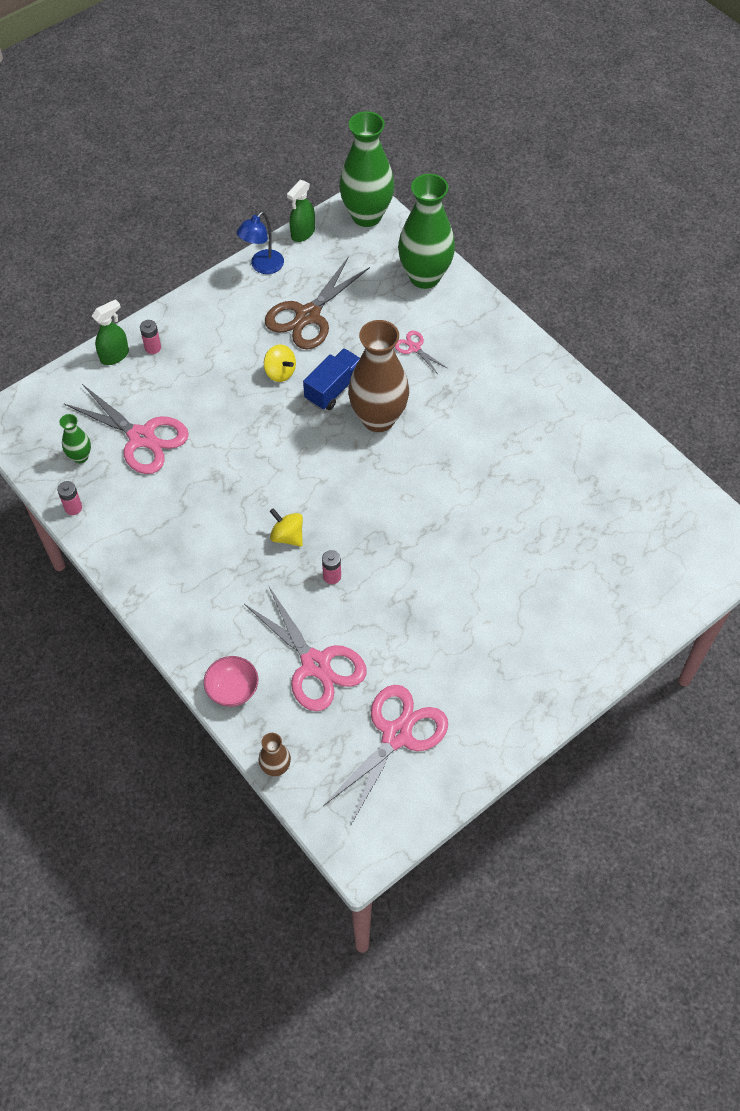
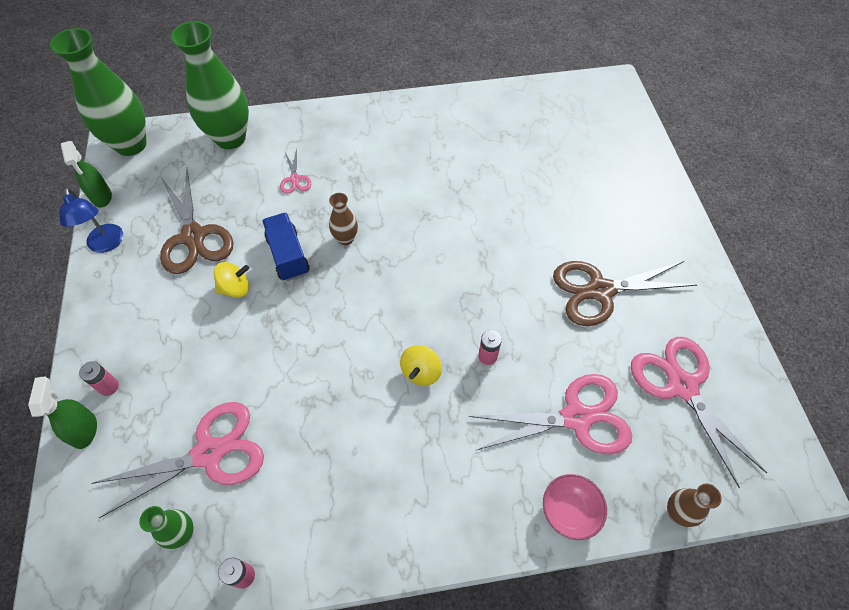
camera: 60 degrees left, 0 degrees up
yellow spinning top [270,508,303,547] -> yellow spinning top turned 45 degrees counterclockwise [400,345,442,386]
brown vase [348,320,409,432] -> brown vase [329,193,358,245], size x0.46
pink scissors [395,331,447,374] -> pink scissors turned 90 degrees counterclockwise [280,149,311,194]
none -> brown scissors [553,261,697,326]

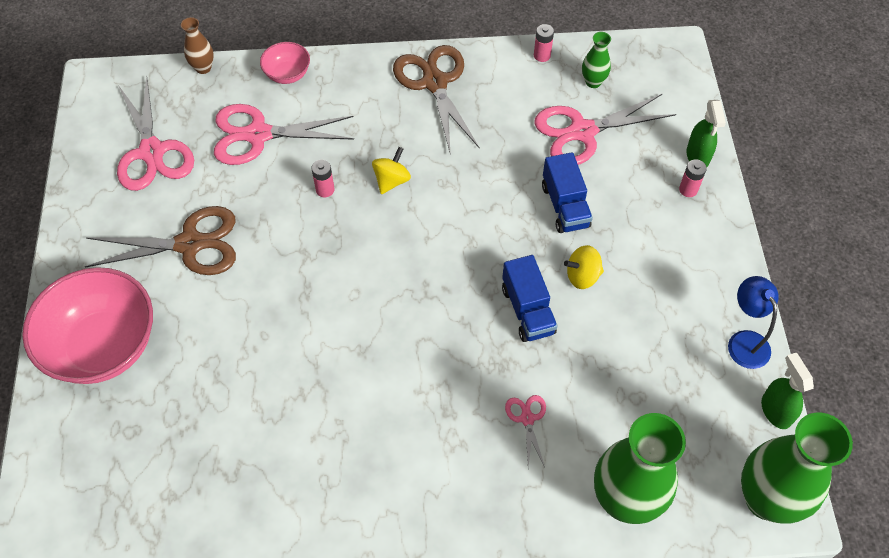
camera: 175 degrees left, 0 degrees up
brown scissors [160,169,234,274] -> brown scissors moved to [393,45,480,156]
brown vase [329,193,358,245] -> none
none -> pink bowl [22,267,153,384]
none -> blue truck [542,152,593,233]

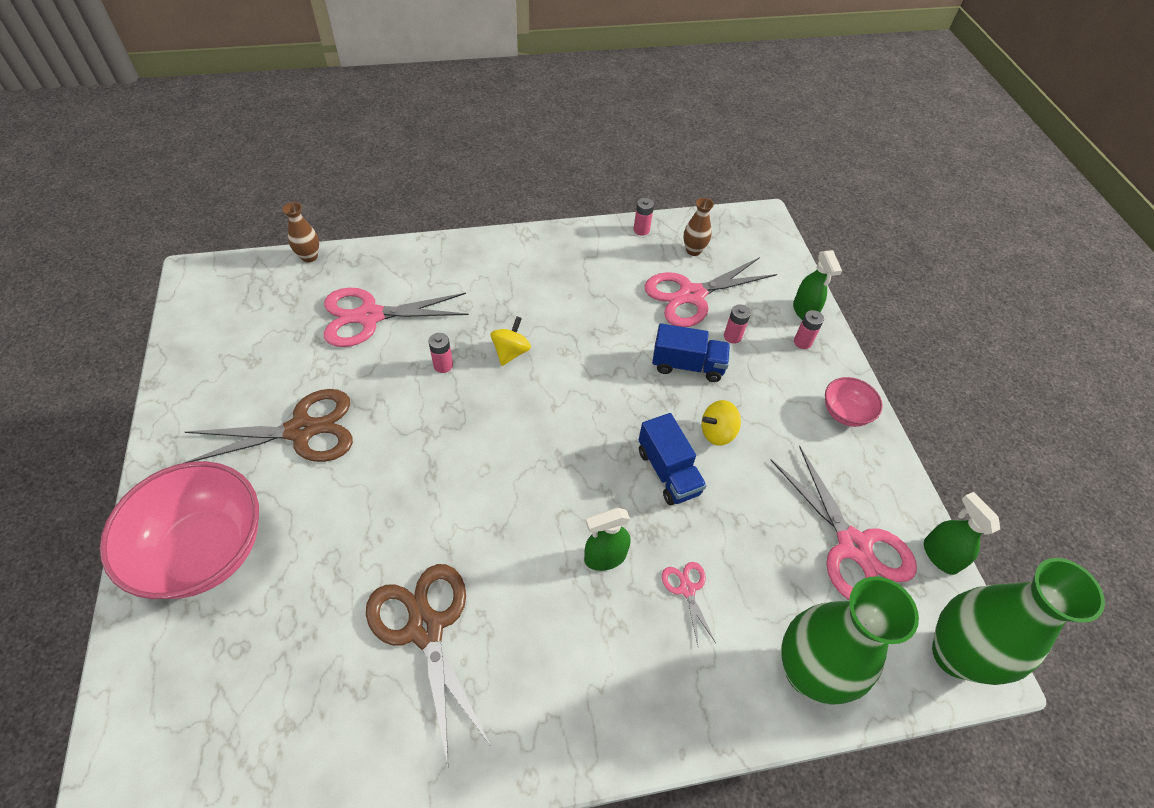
camera: 10 degrees left, 5 degrees down
pink scissors [117,76,194,191] -> pink scissors moved to [771,446,917,600]
pink bowl [260,42,310,84] -> pink bowl moved to [825,377,883,427]
brown scissors [393,45,480,156] -> brown scissors moved to [366,564,491,765]
blue truck [542,152,593,233] -> blue truck turned 60 degrees counterclockwise [652,323,730,382]
green vase [582,32,611,88] -> brown vase [684,198,714,256]
blue lamp [728,276,779,369] -> none
none -> green spray bottle [584,508,631,571]
none -> pink battery [724,304,751,344]

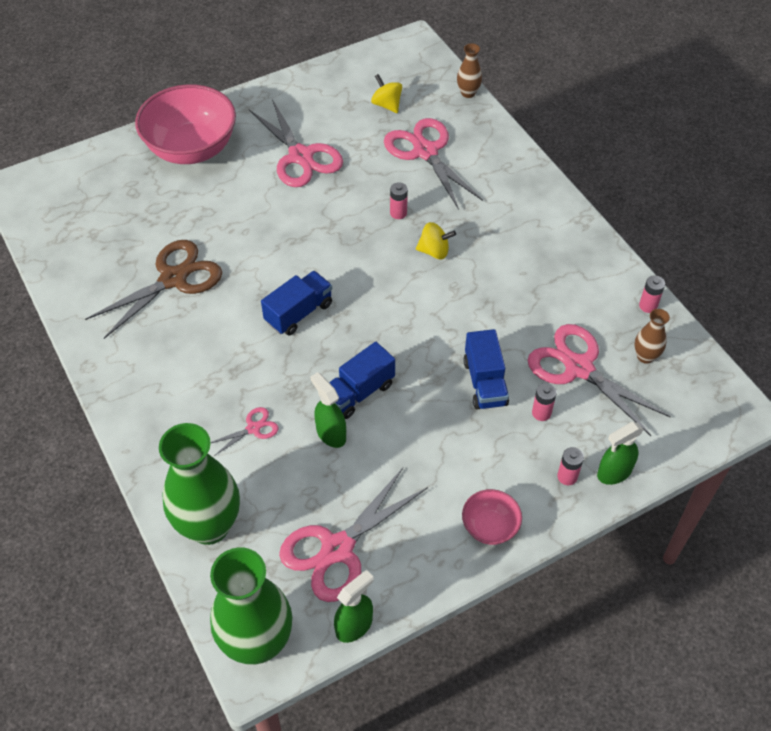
camera: 75 degrees right, 0 degrees up
brown scissors [184,389,353,463] -> pink scissors [249,99,343,187]
green spray bottle [584,508,631,571] -> green spray bottle moved to [310,372,346,448]
yellow spinning top [702,400,741,446] -> yellow spinning top moved to [371,74,402,113]
none -> blue truck [261,271,332,335]

